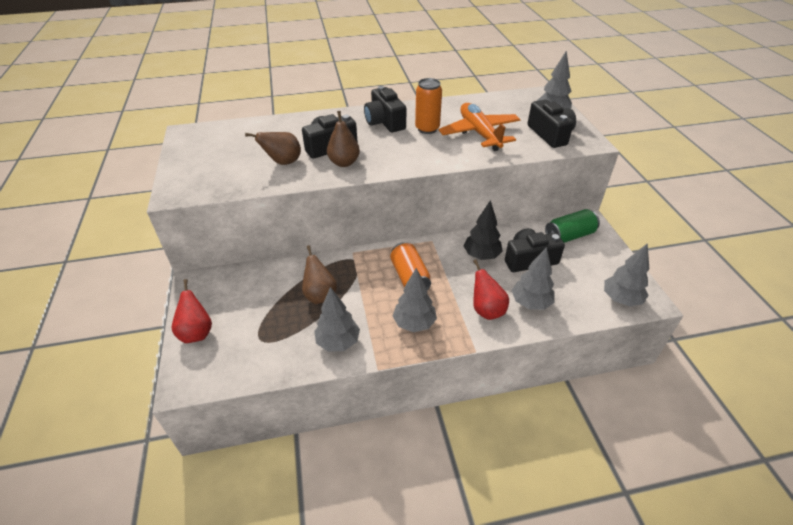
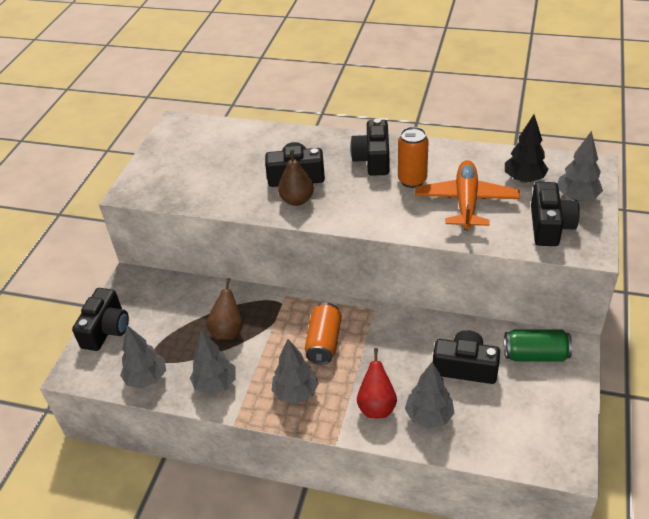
camera: 30 degrees right, 0 degrees up
red pear [172,279,212,343] -> black camera [72,288,129,351]
brown pear [245,132,301,165] -> none
black tree [464,200,503,260] -> black tree moved to [505,114,549,183]
grey tree [604,243,649,306] -> grey tree moved to [120,325,166,389]

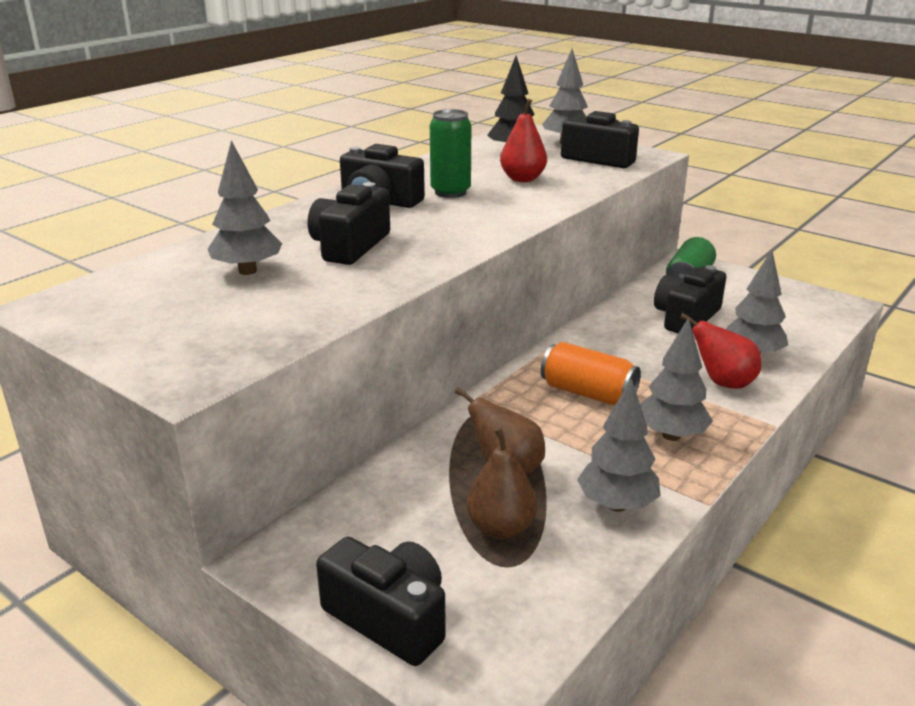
camera: 70 degrees left, 15 degrees down
grey tree [120,325,166,389] -> grey tree moved to [208,140,282,275]
brown pear [278,150,314,206] -> brown pear moved to [467,427,537,539]
orange can [398,127,429,188] -> green can [430,109,471,198]
orange plane [415,160,520,230] -> red pear [500,99,547,182]

